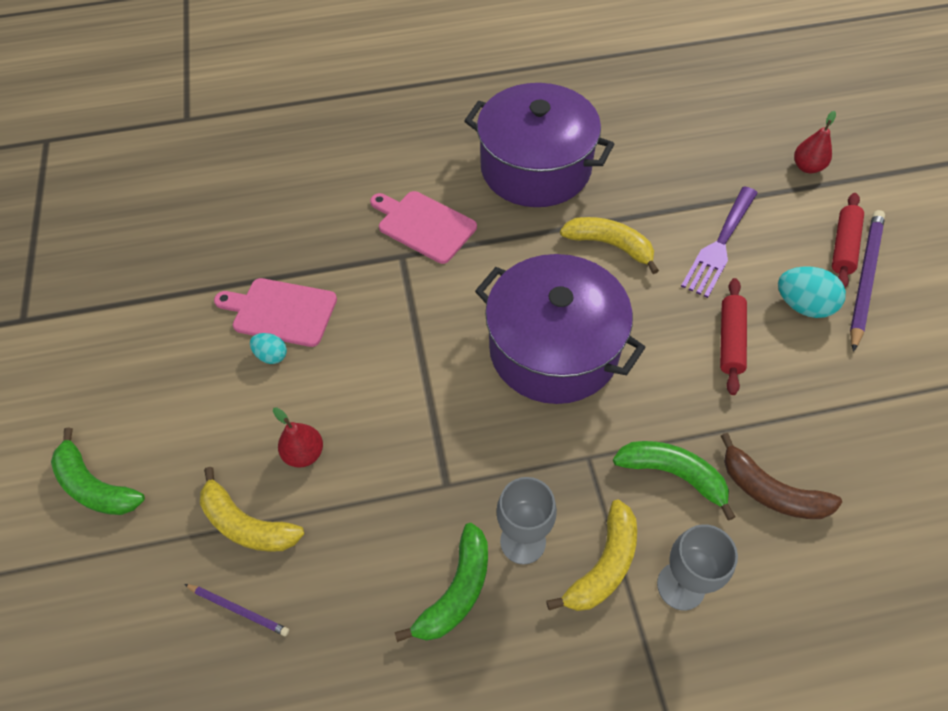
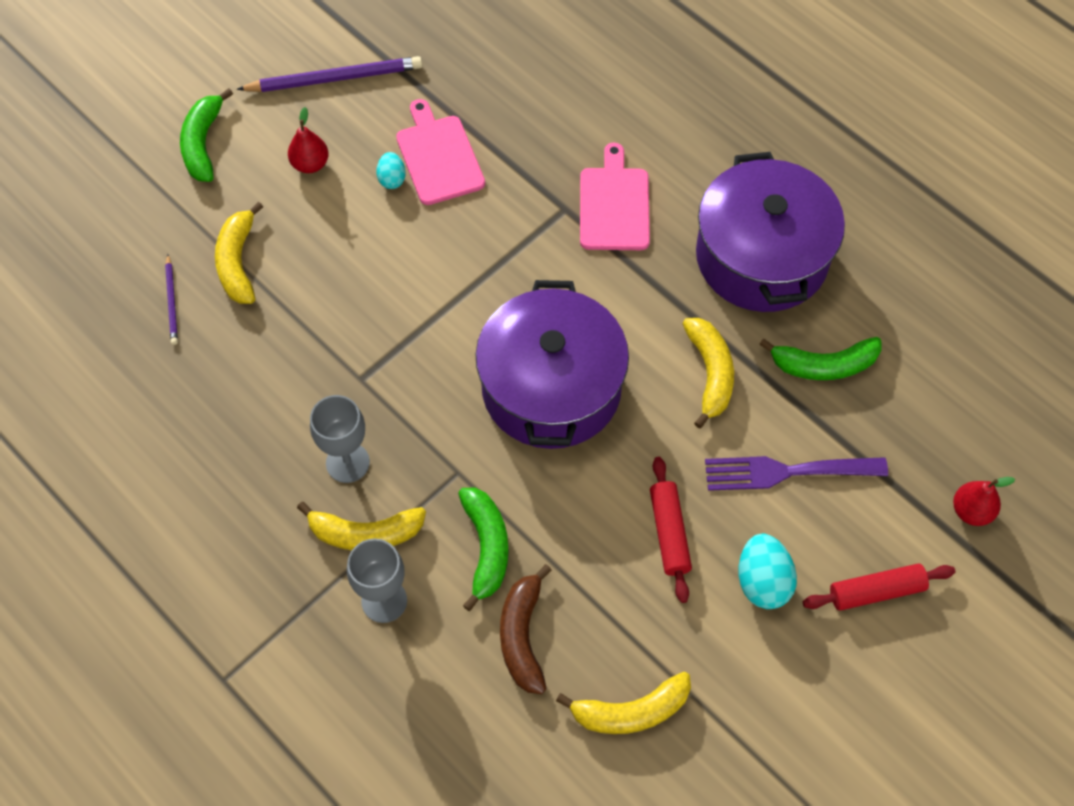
camera: 55 degrees right, 5 degrees up
red pear [273,407,323,468] -> red pear moved to [288,107,329,173]
green banana [395,523,488,642] -> green banana moved to [759,337,882,380]
red rolling pin [720,278,747,395] -> red rolling pin turned 75 degrees counterclockwise [650,457,692,603]
purple pencil [850,210,885,352] -> purple pencil moved to [237,56,422,92]
none -> yellow banana [556,672,691,734]

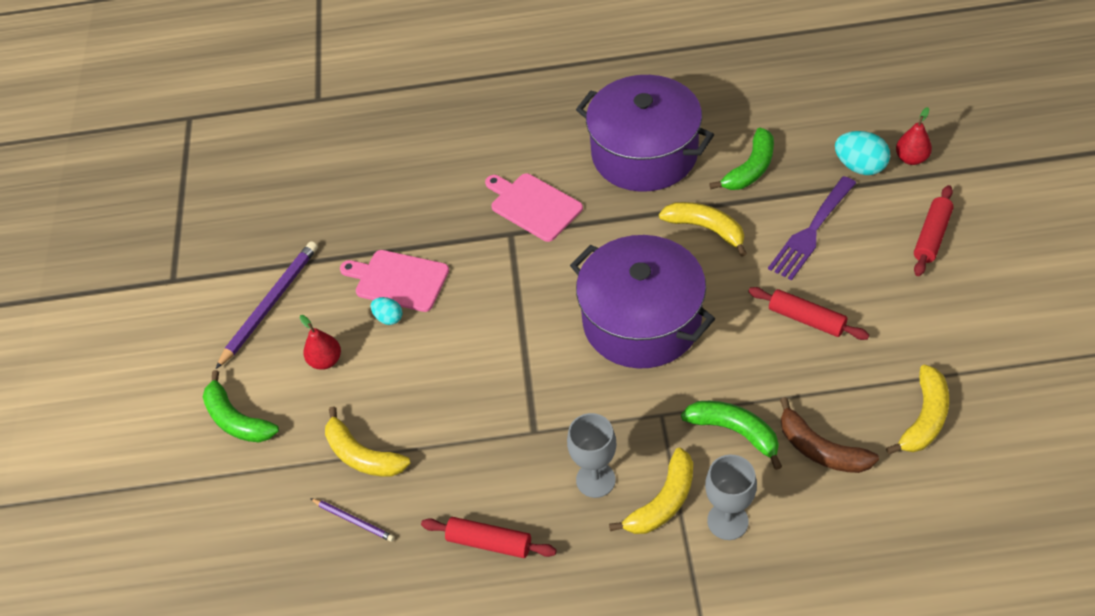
camera: 45 degrees left, 10 degrees down
turquoise egg [739,534,797,609] -> turquoise egg moved to [835,131,890,175]
none -> red rolling pin [421,517,557,558]

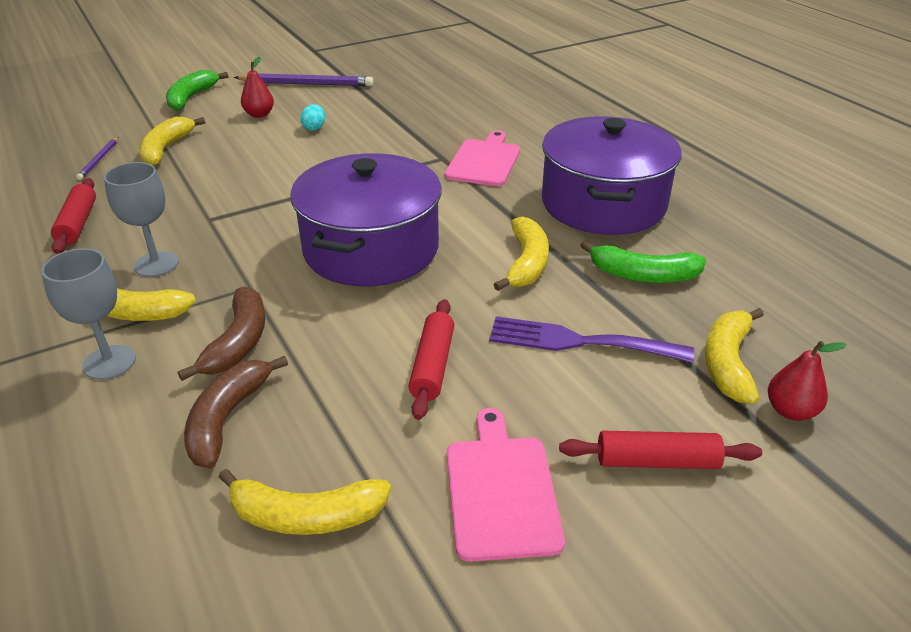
camera: 60 degrees right, 15 degrees down
pink cutting board [340,250,449,312] -> pink cutting board moved to [447,408,565,562]
green banana [681,401,782,470] -> brown banana [178,287,265,381]
turquoise egg [835,131,890,175] -> yellow banana [705,308,764,404]

